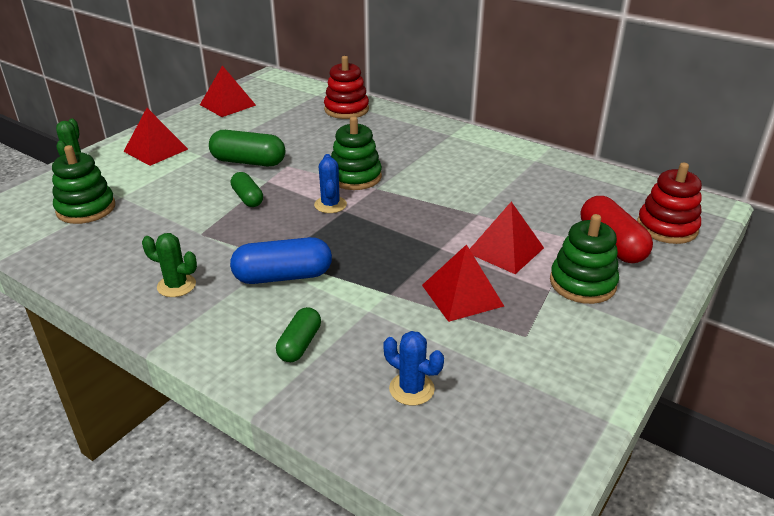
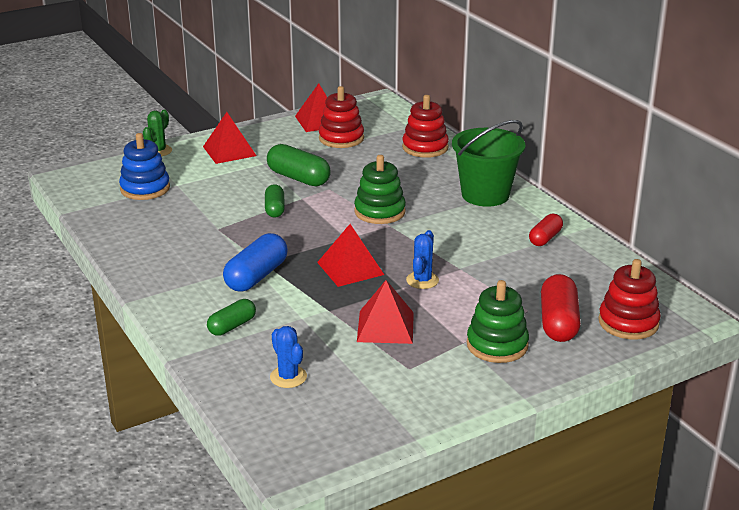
camera: 25 degrees right, 5 degrees down
green stacking toy [52,145,115,224] -> blue stacking toy [119,133,170,200]
green cactus [142,233,197,297] -> none
blue capsule [230,237,332,284] -> blue capsule turned 75 degrees counterclockwise [223,233,288,291]
blue cactus [314,154,347,213] -> blue cactus moved to [406,230,439,289]
red pyramid [470,202,544,274] -> red pyramid moved to [317,224,384,287]
none -> red stacking toy [319,86,364,148]
none -> green bucket [452,120,525,207]
none -> red capsule [529,213,563,246]

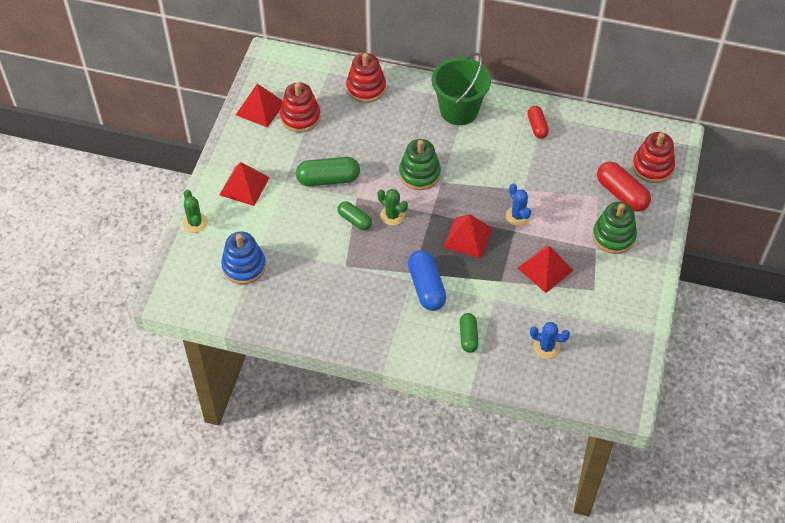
camera: 45 degrees left, 25 degrees up
none -> green cactus [378,189,408,225]

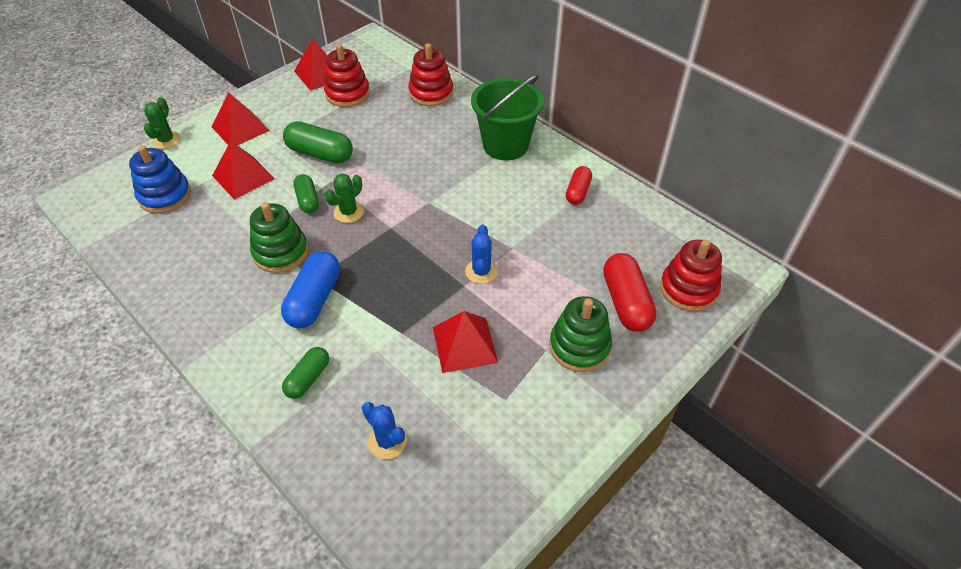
camera: 30 degrees right, 5 degrees down
green cactus [378,189,408,225] -> green cactus turned 60 degrees clockwise [325,173,364,223]
green stacking toy [399,139,441,190] -> green stacking toy moved to [250,202,308,273]
red pyramid [443,214,492,258] -> red pyramid moved to [212,141,275,200]

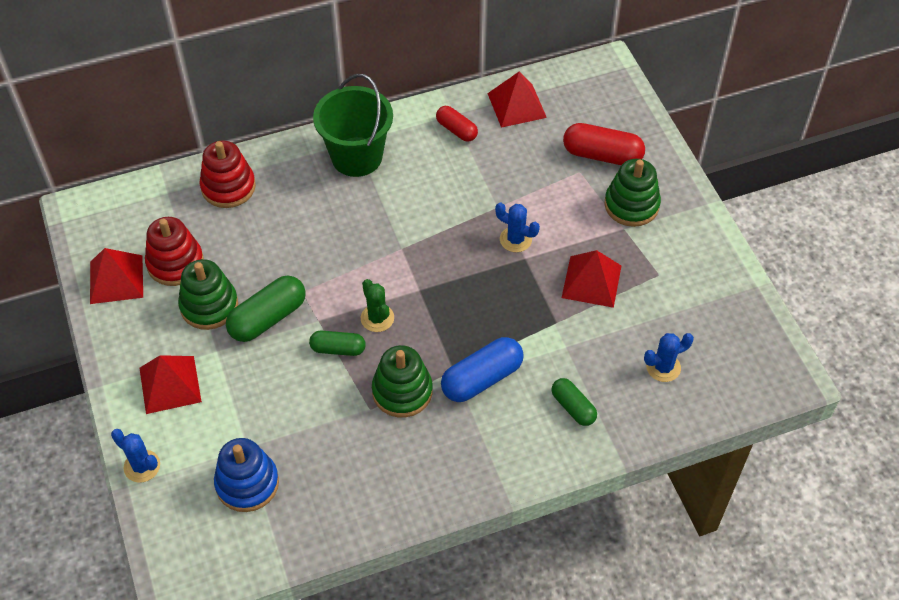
camera: 65 degrees left, 5 degrees up
green cactus [144,97,180,149] -> blue cactus [111,429,160,483]
red pyramid [212,141,275,200] -> red pyramid moved to [487,72,547,128]
blue capsule [281,251,340,329] -> blue capsule turned 75 degrees counterclockwise [441,337,524,402]
red stacking toy [660,240,722,312] -> none
none -> green stacking toy [178,259,238,330]

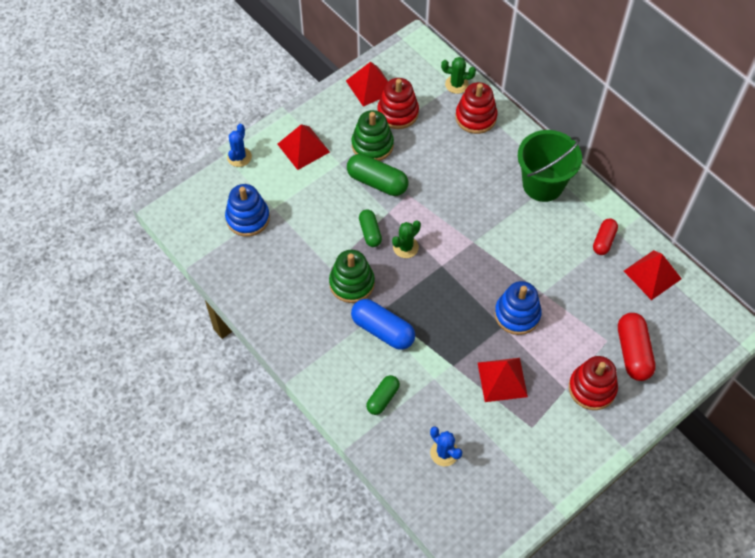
camera: 70 degrees right, 5 degrees up
blue cactus [495,202,540,252] -> blue stacking toy [495,281,542,335]
green stacking toy [604,159,661,227] -> red stacking toy [569,356,618,410]
none -> green cactus [441,57,476,94]

